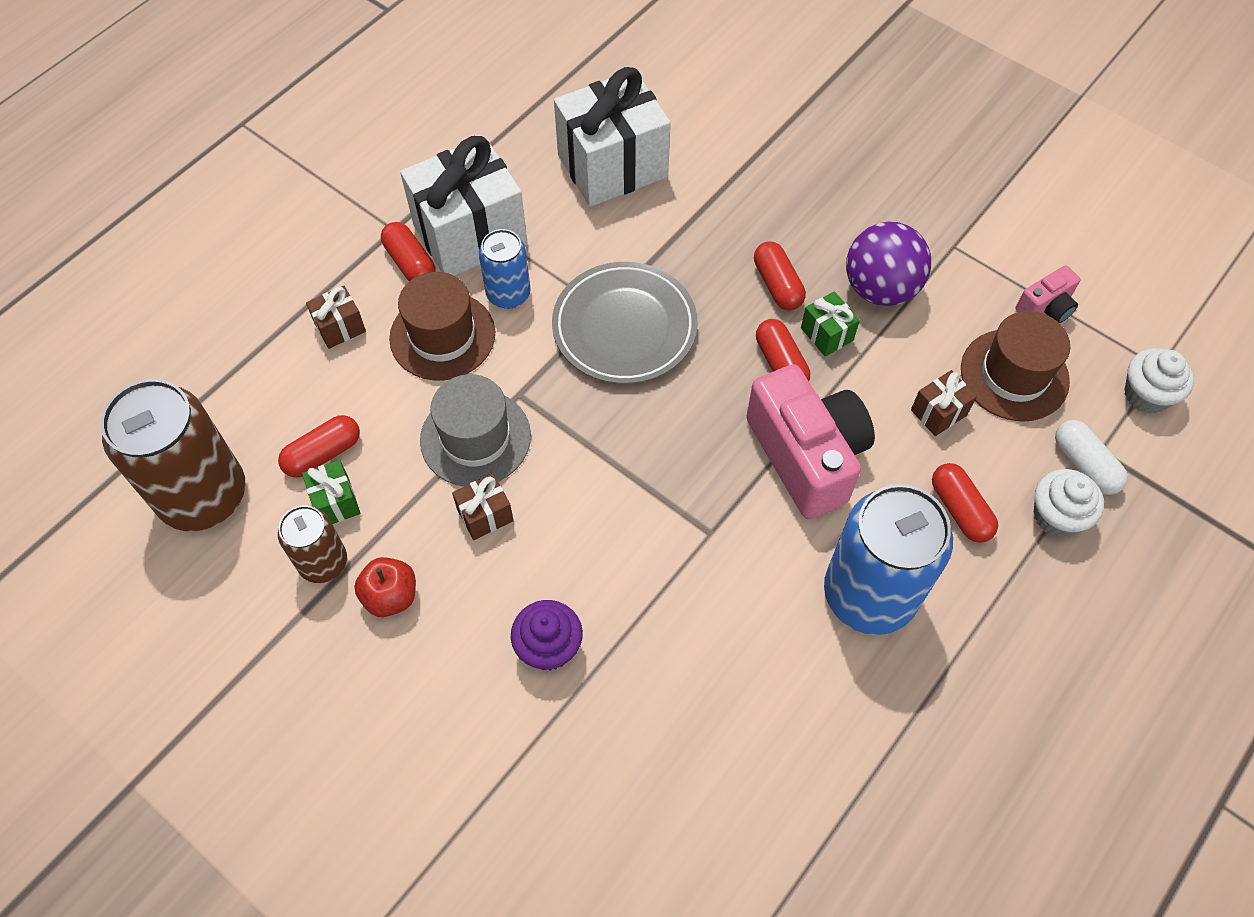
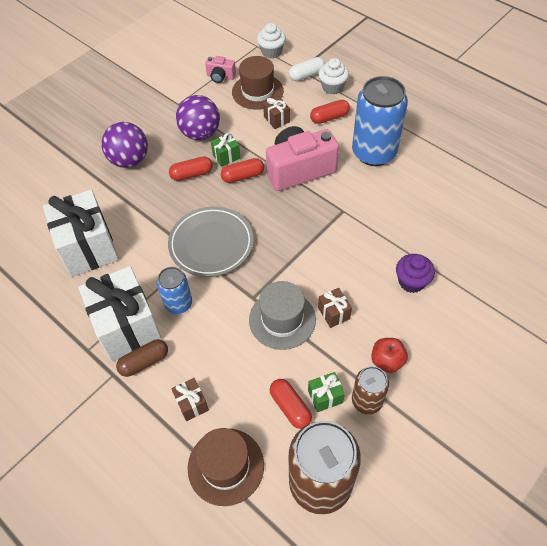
camera: 85 degrees left, 5 degrees down
red capsule [381,222,436,281] -> brown capsule [116,339,168,377]
brown hat [389,272,495,380] -> brown hat moved to [188,428,264,506]
pink camera [1015,265,1080,323] -> pink camera turned 135 degrees clockwise [205,56,236,83]
none -> purple ball [101,122,148,168]

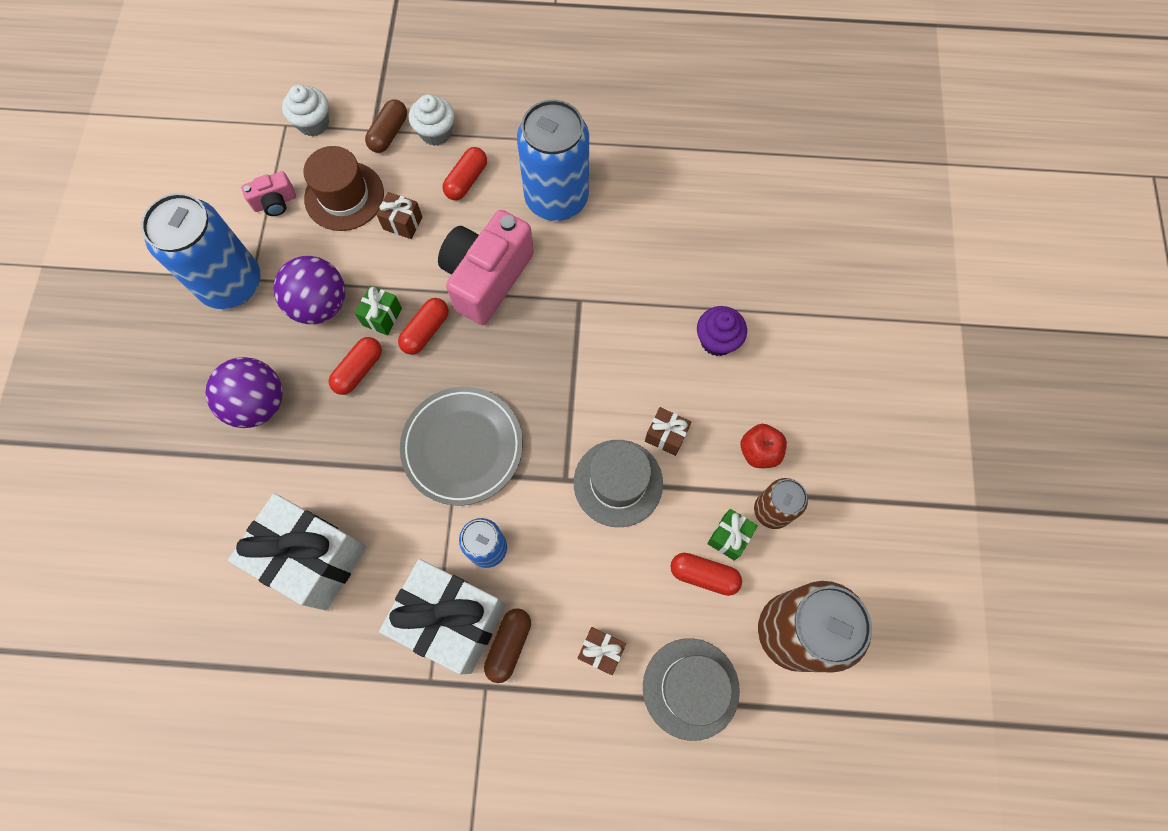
camera: 40 degrees left, 15 degrees up
brown hat [188,428,264,506] -> grey hat [643,638,740,741]
white capsule [289,57,325,81] -> brown capsule [365,100,407,153]
none -> blue can [141,193,261,309]

